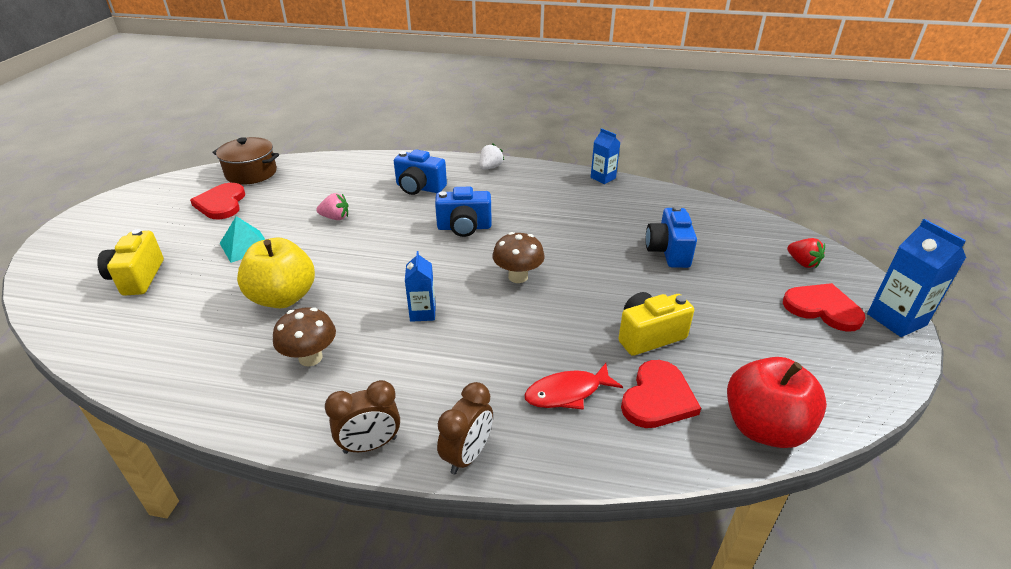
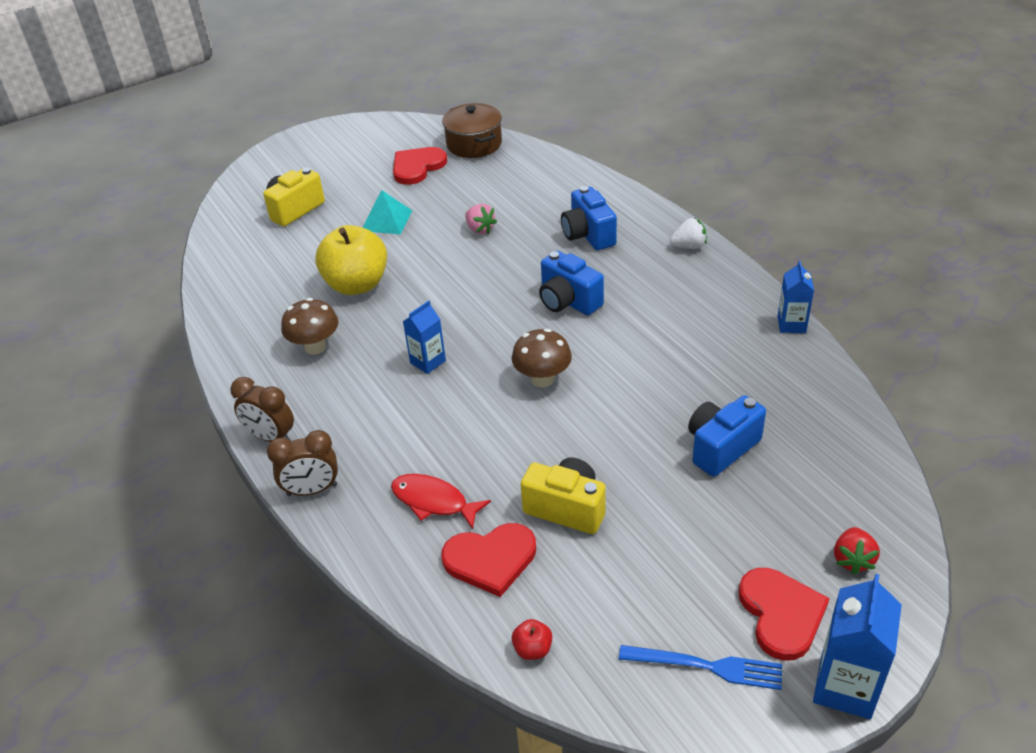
camera: 50 degrees right, 5 degrees up
red apple [727,357,827,448] -> red apple [512,619,552,660], size x0.40
none -> blue fork [619,645,782,690]

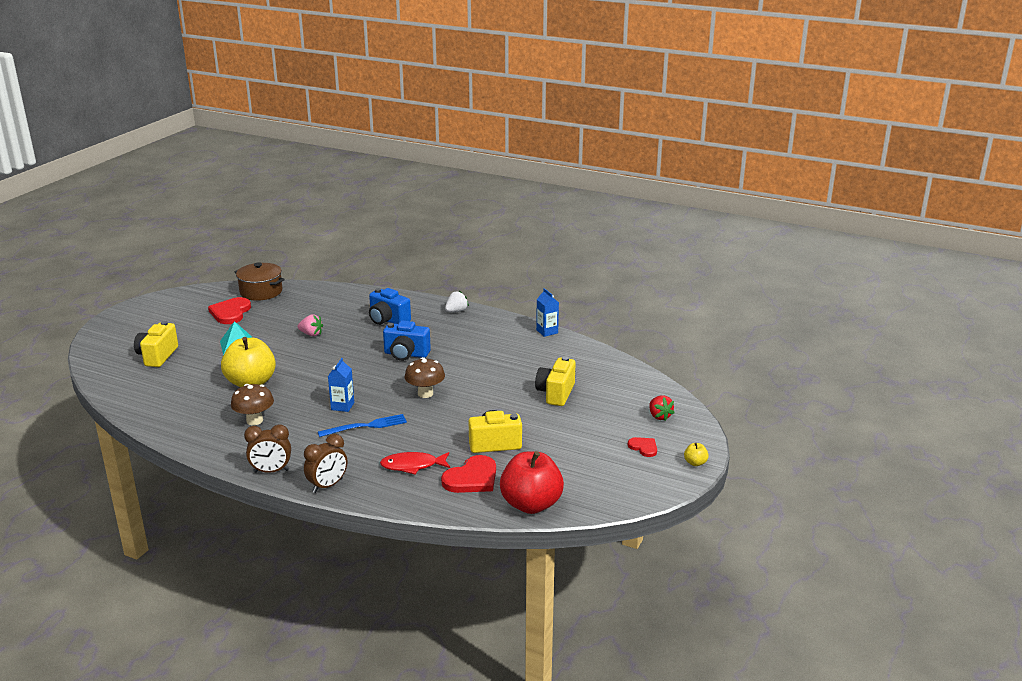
camera: 35 degrees left, 15 degrees down
red apple [512,619,552,660] -> red apple [500,451,564,514], size x2.48
blue fork [619,645,782,690] -> blue fork moved to [318,414,407,437]
blue camera [688,395,766,477] -> yellow camera [535,356,576,406]
red heart [738,568,830,661] -> red heart [628,437,657,457], size x0.55
blue carton [813,574,902,719] -> yellow apple [684,443,709,466]

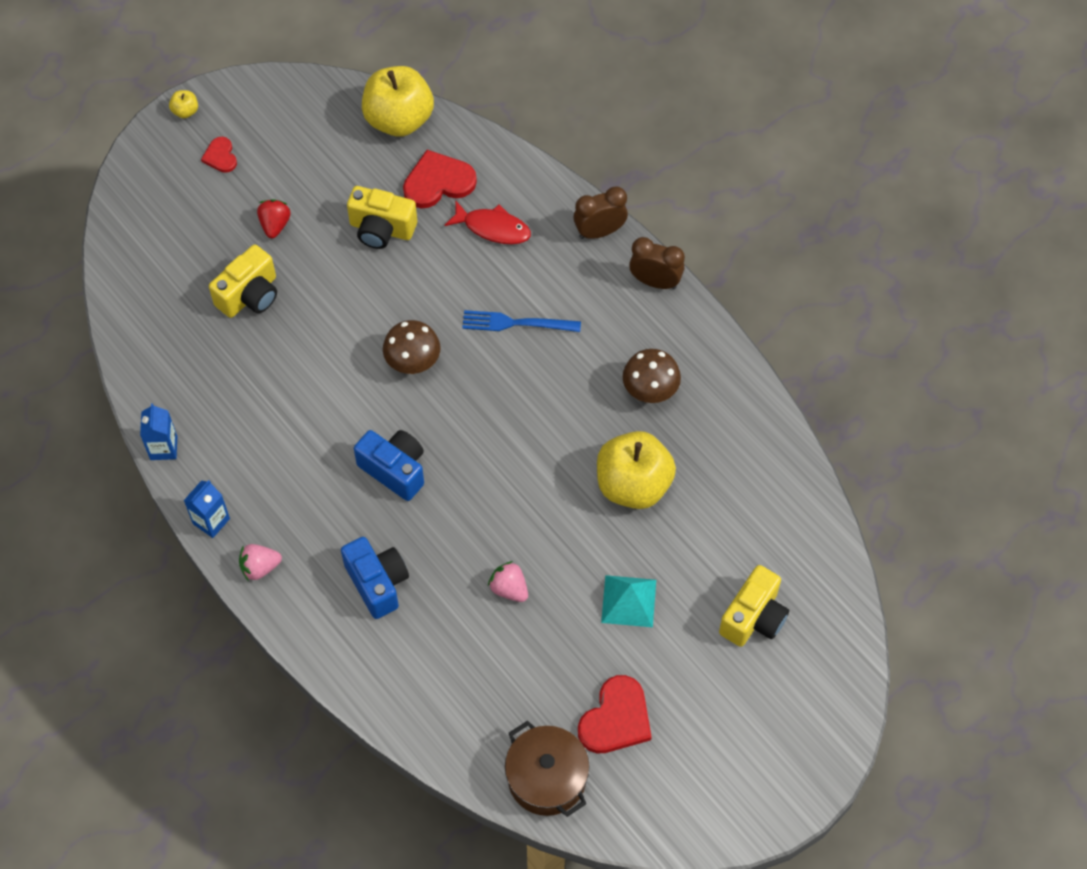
camera: 155 degrees left, 35 degrees up
blue carton [328,358,354,412] -> blue carton moved to [184,480,230,538]
white strawberry [445,291,469,312] -> pink strawberry [239,544,282,581]
red apple [500,451,564,514] -> yellow apple [362,66,434,137]
red strawberry [649,395,675,421] -> red strawberry moved to [257,199,291,238]

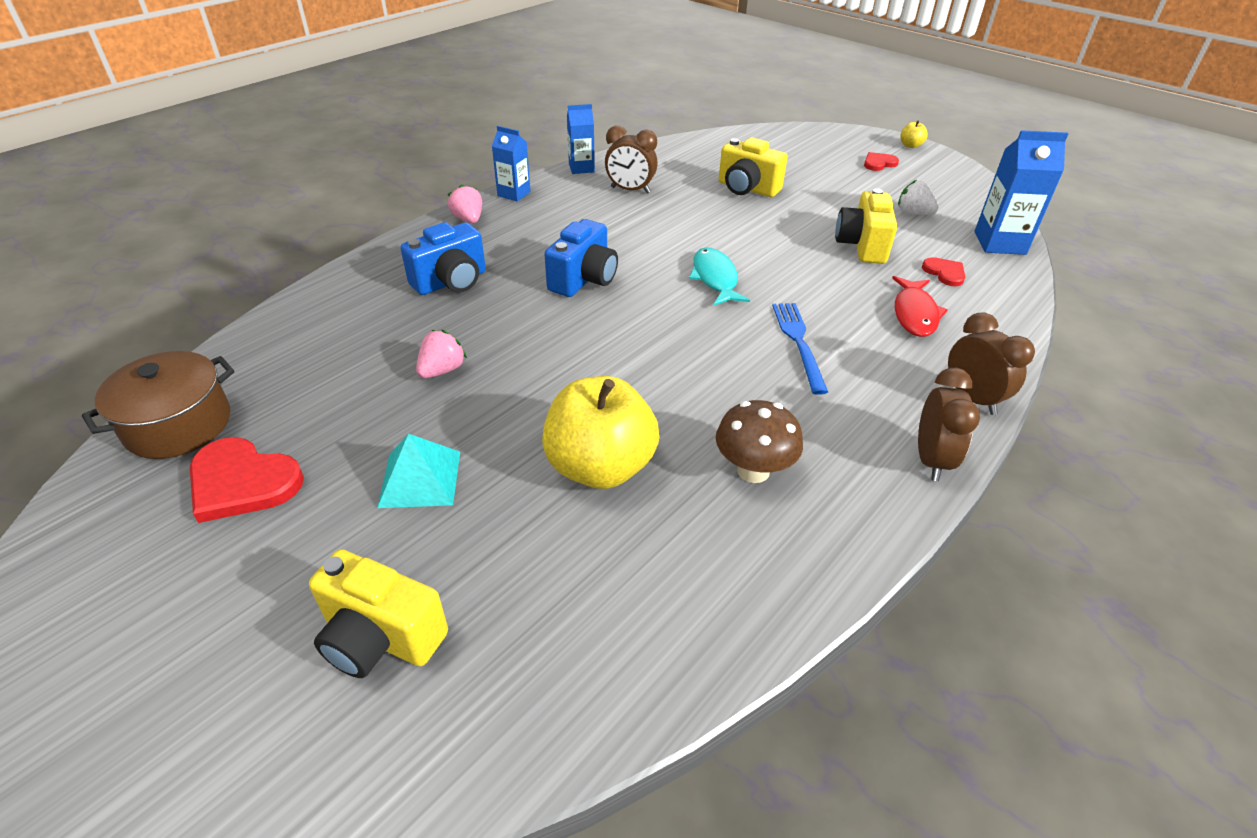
camera: 80 degrees right, 20 degrees down
red strawberry [257,199,291,238] -> none
yellow apple [362,66,434,137] -> blue carton [974,130,1068,255]
brown mushroom [383,320,440,374] -> turquoise fish [689,247,750,305]
red heart [403,150,477,208] -> red heart [922,257,965,286], size x0.55
none -> brown clock [605,126,658,194]
none -> white strawberry [898,180,939,215]

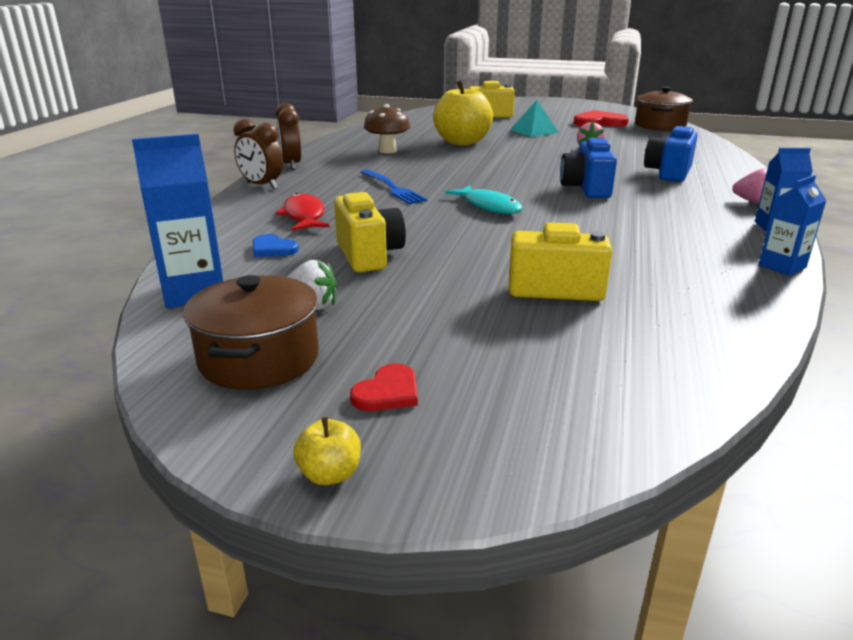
camera: 155 degrees right, 15 degrees down
brown clock [605,126,658,194] -> none
red heart [922,257,965,286] -> blue heart [253,234,299,257]
none -> brown pot [183,275,319,390]

